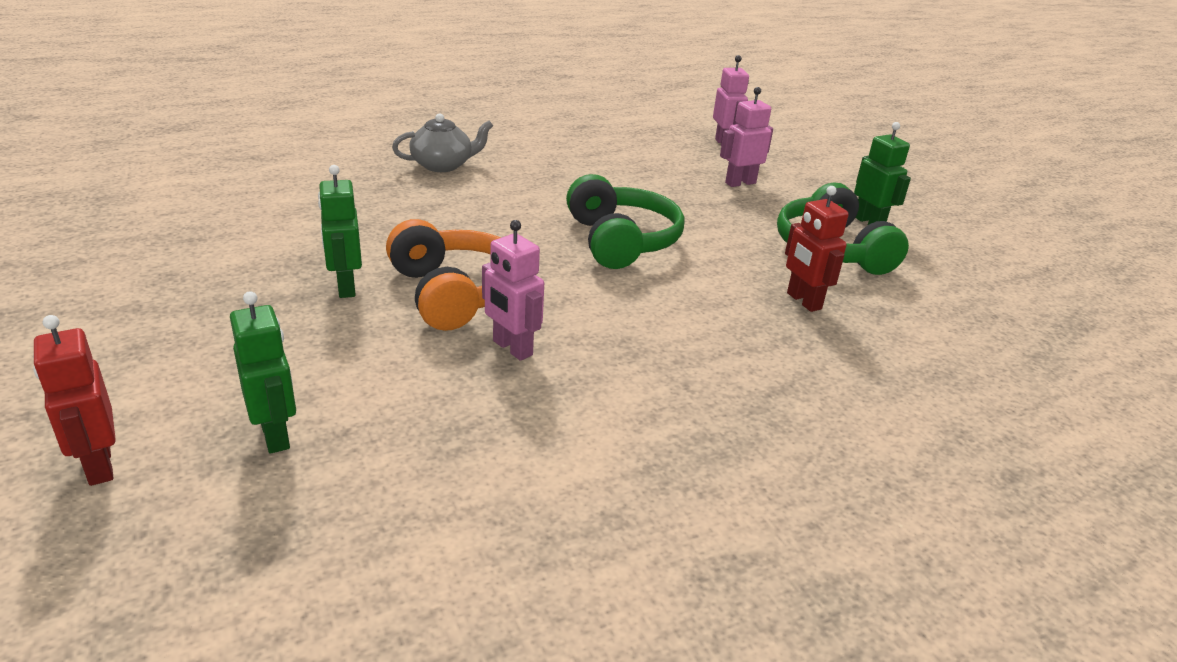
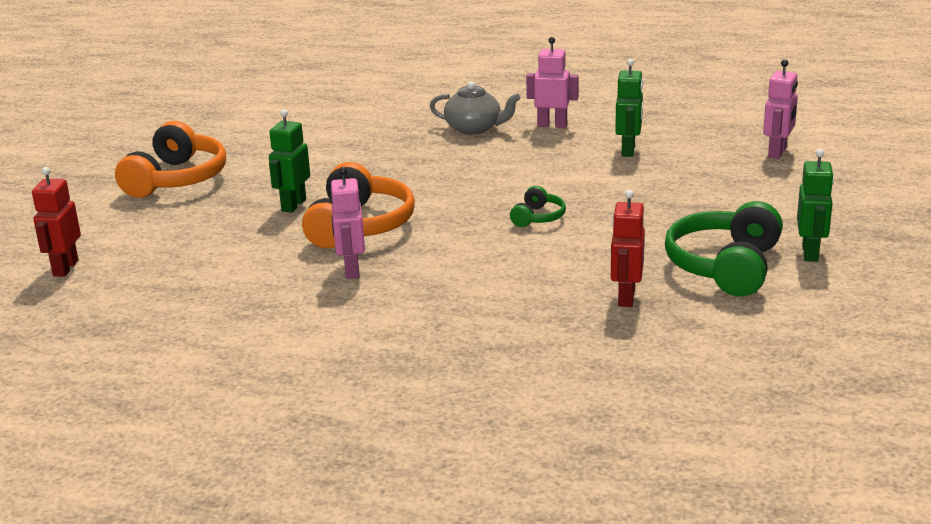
camera: 40 degrees right, 5 degrees down
green robot [230,291,296,454] -> green robot moved to [615,59,643,157]
green headphones [566,174,684,269] -> green headphones [510,186,566,227], size x0.49
pink robot [720,87,773,187] -> pink robot moved to [526,37,579,128]
none -> orange headphones [115,121,226,198]

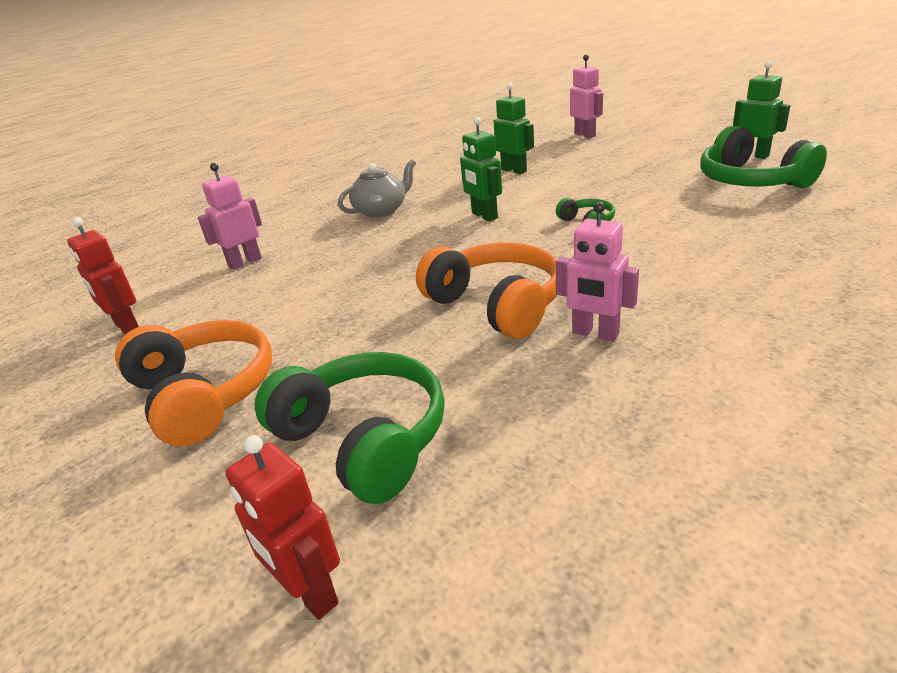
camera: 50 degrees left, 5 degrees up
green robot [269,109,310,213] -> green robot moved to [460,117,502,221]
pink robot [526,37,579,128] -> pink robot moved to [198,163,262,270]
red robot [610,190,645,307] -> red robot moved to [67,217,139,335]
none -> green headphones [255,352,445,504]

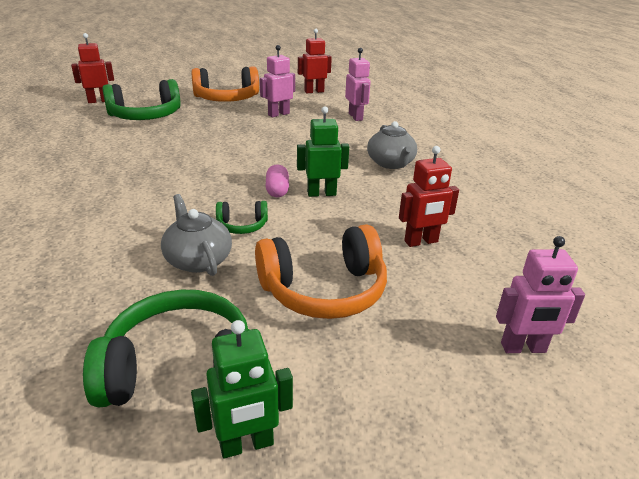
camera: 110 degrees right, 0 degrees up
orange headphones [416,243,557,339] -> orange headphones moved to [255,224,387,319]
green robot [494,83,534,174] -> red robot [399,146,459,247]
pink robot [556,202,639,342] -> pink robot moved to [260,45,295,117]
none -> grey teapot [161,194,232,276]
none -> pink capsule [266,164,289,198]

